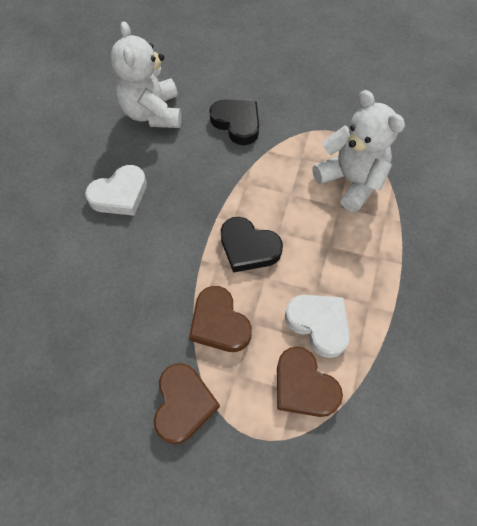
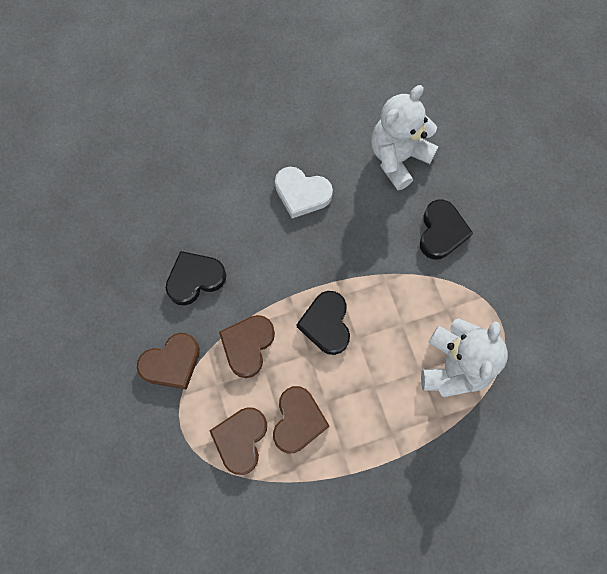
camera: 55 degrees right, 10 degrees up
white heart [285,295,350,358] -> brown heart [273,386,329,453]
none -> black heart [166,251,226,306]

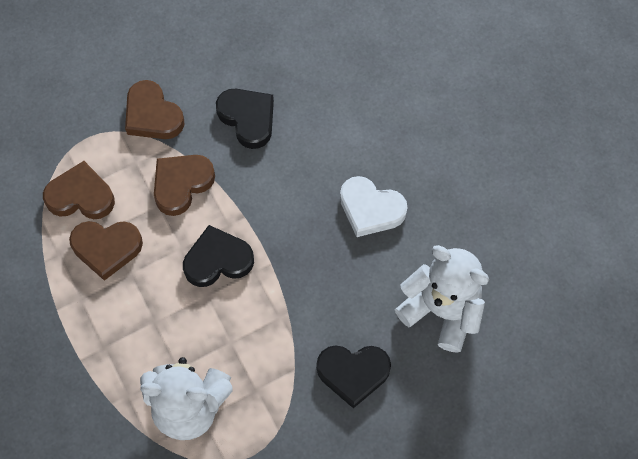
camera: 80 degrees right, 5 degrees down
brown heart [219,315,275,378] -> brown heart turned 60 degrees counterclockwise [154,155,215,216]
white heart [275,167,333,218] -> white heart turned 75 degrees counterclockwise [340,176,408,237]

